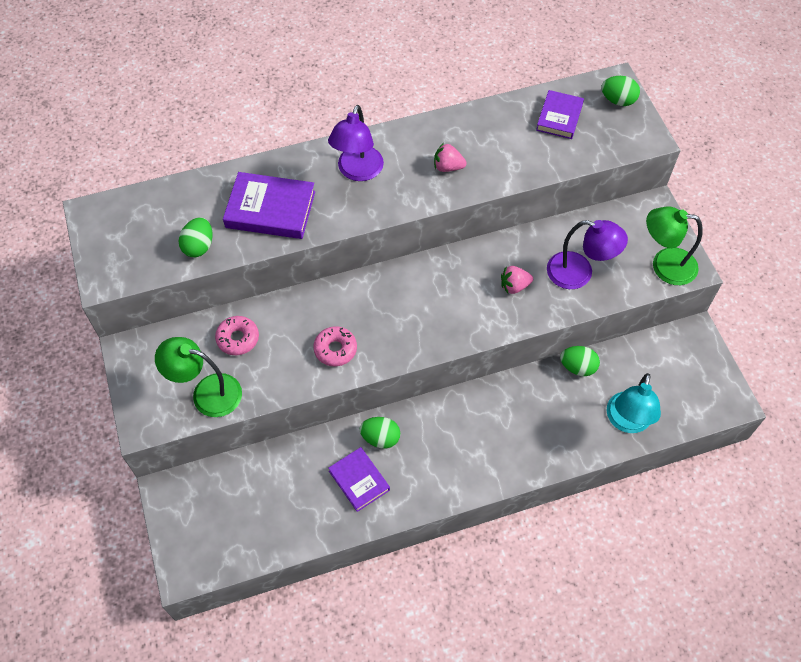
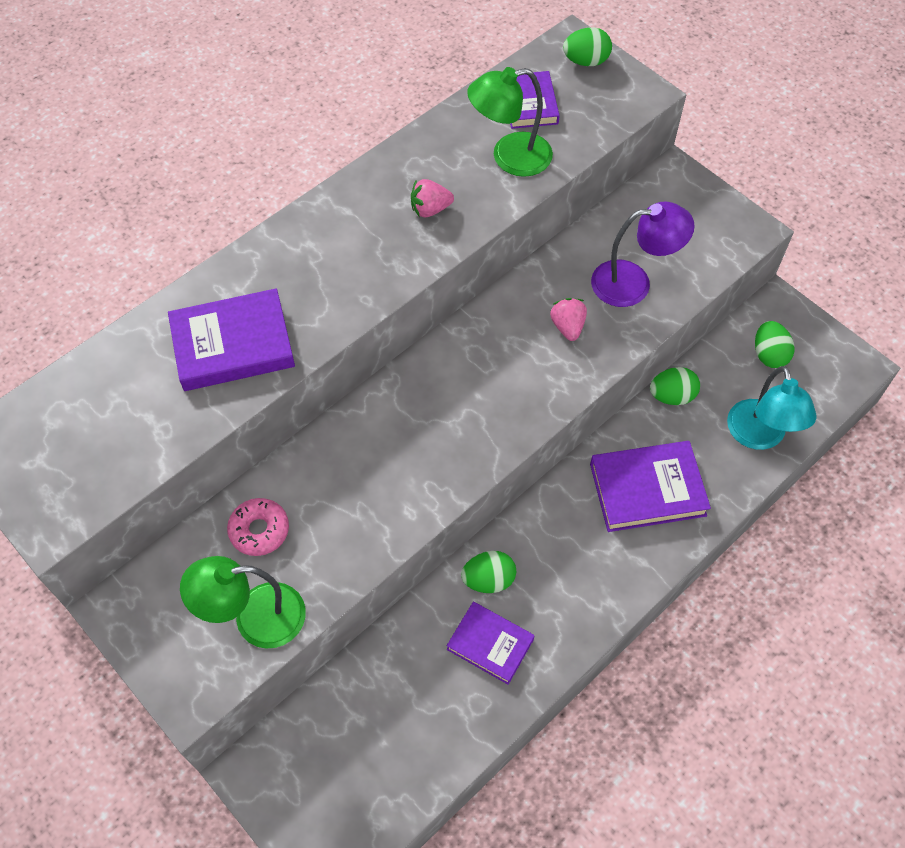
camera: 25 degrees left, 0 degrees up
green egg [179,218,212,257] -> green egg moved to [755,321,794,368]
pink donut [313,326,357,366] -> none
purple lamp [328,105,384,181] -> none
pink strawberry [501,266,533,294] -> pink strawberry turned 120 degrees clockwise [550,298,587,341]
green lamp [646,206,703,285] -> green lamp moved to [467,67,553,177]
none -> purple book [590,441,711,532]

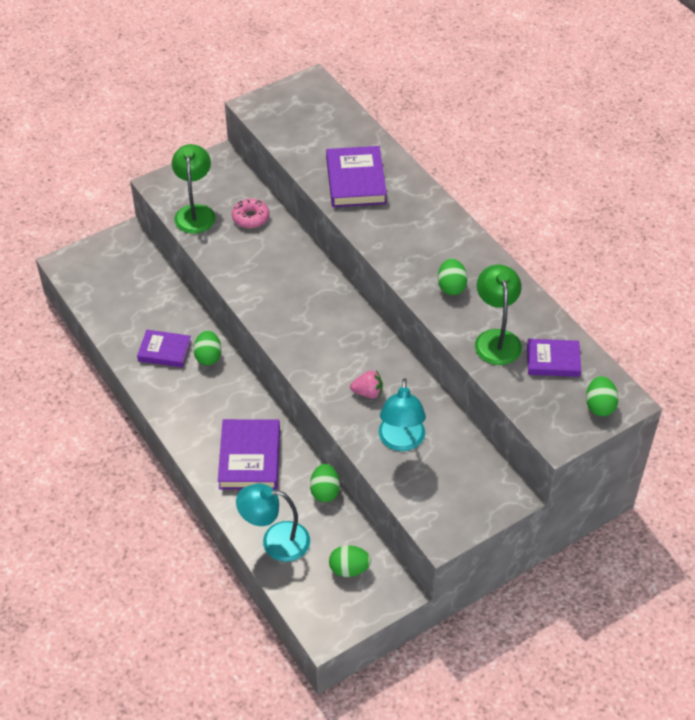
camera: 100 degrees right, 10 degrees down
pink strawberry [411,179,454,217] -> green egg [438,259,468,295]
purple book [447,602,535,685] -> purple book turned 60 degrees clockwise [137,330,191,368]
purple lamp [591,202,695,307] -> turquoise lamp [378,378,426,451]

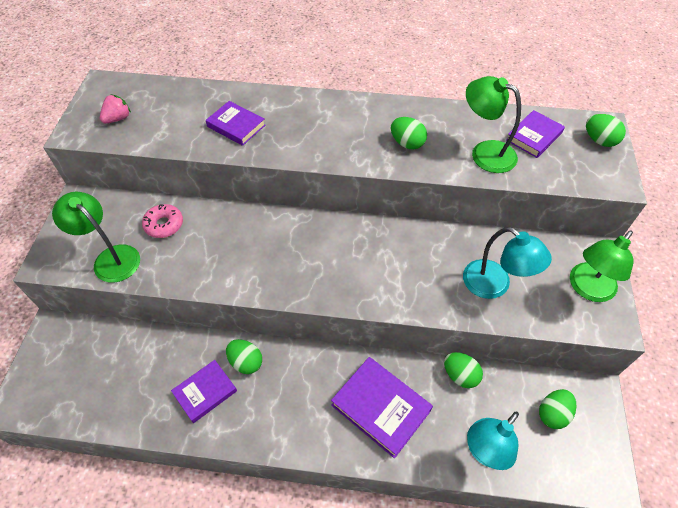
camera: 50 degrees left, 5 degrees up
purple book [326,146,387,207] -> purple book [206,101,265,146], size x0.65
pink strawberry [350,370,383,398] -> pink strawberry moved to [100,94,131,124]
none -> green lamp [570,230,633,302]

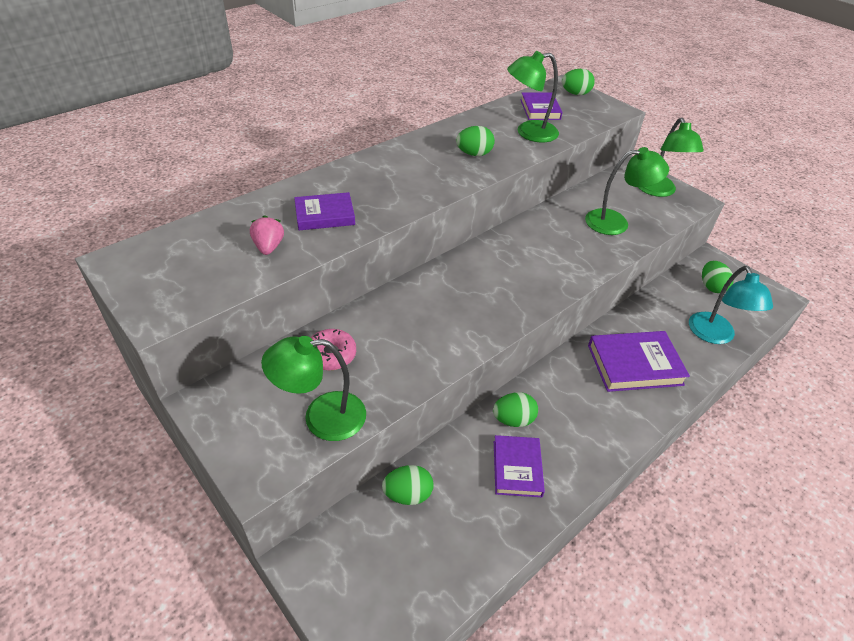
camera: 50 degrees left, 10 degrees down
pink strawberry [100,94,131,124] -> pink strawberry moved to [250,215,284,255]
green egg [444,352,483,388] -> green egg moved to [382,465,433,505]
turquoise lamp [463,227,552,299] -> green lamp [585,147,669,235]

